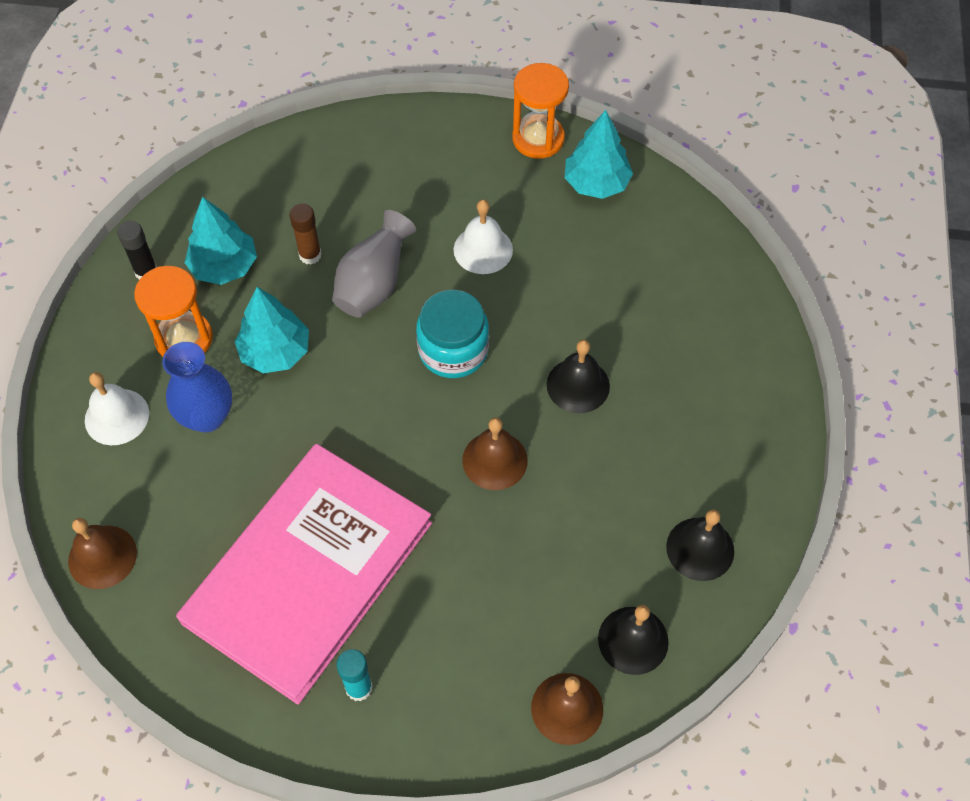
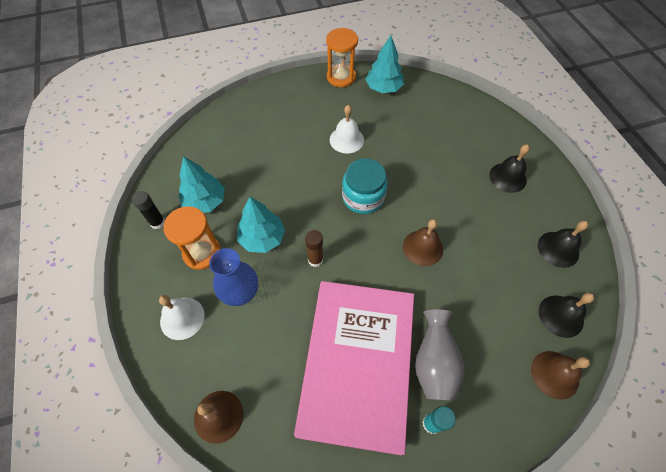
camera: 25 degrees left, 0 degrees up
brown glue stick [289,203,322,264] -> brown glue stick moved to [305,230,323,267]
grey vase [332,210,416,318] -> grey vase moved to [415,310,465,401]
black bell [547,340,610,413] -> black bell moved to [489,144,530,193]

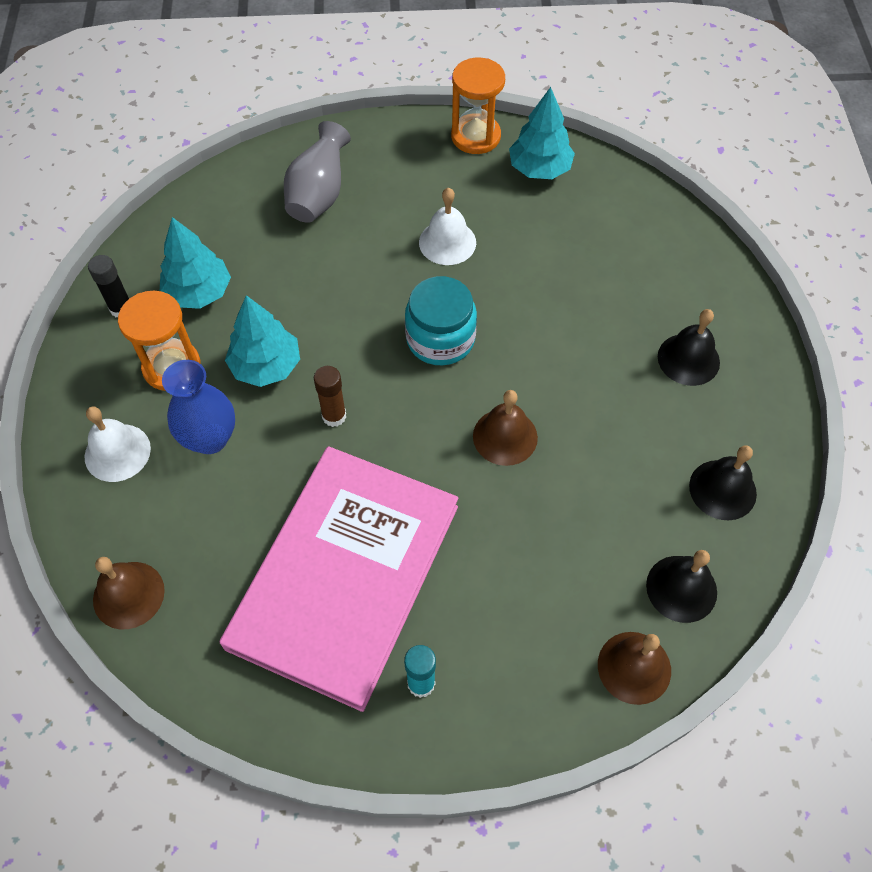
camera: 15 degrees right, 0 degrees up
grey vase [415,310,465,401] -> grey vase moved to [284,121,351,223]

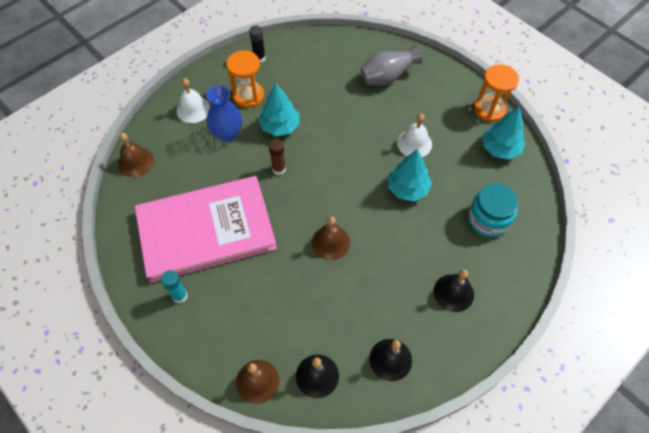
camera: 50 degrees right, 0 degrees up
turquoise tree [160,217,231,309] -> turquoise tree moved to [388,149,432,202]
turquoise jar [405,276,477,365] -> turquoise jar moved to [468,183,519,237]

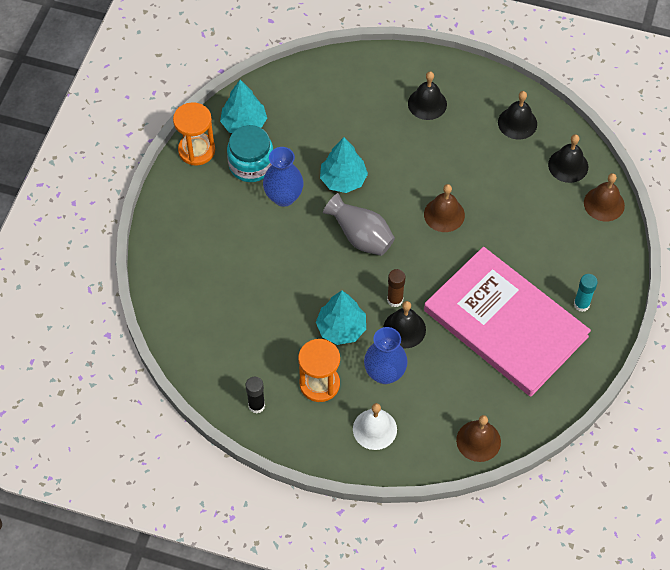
camera: 120 degrees left, 0 degrees up
grey vase [360,44,422,86] -> grey vase moved to [323,193,395,256]
white bell [397,113,432,157] -> blue vase [263,147,304,207]
turquoise jar [468,183,519,237] -> turquoise jar moved to [227,125,273,182]
none -> black bell [383,301,426,348]

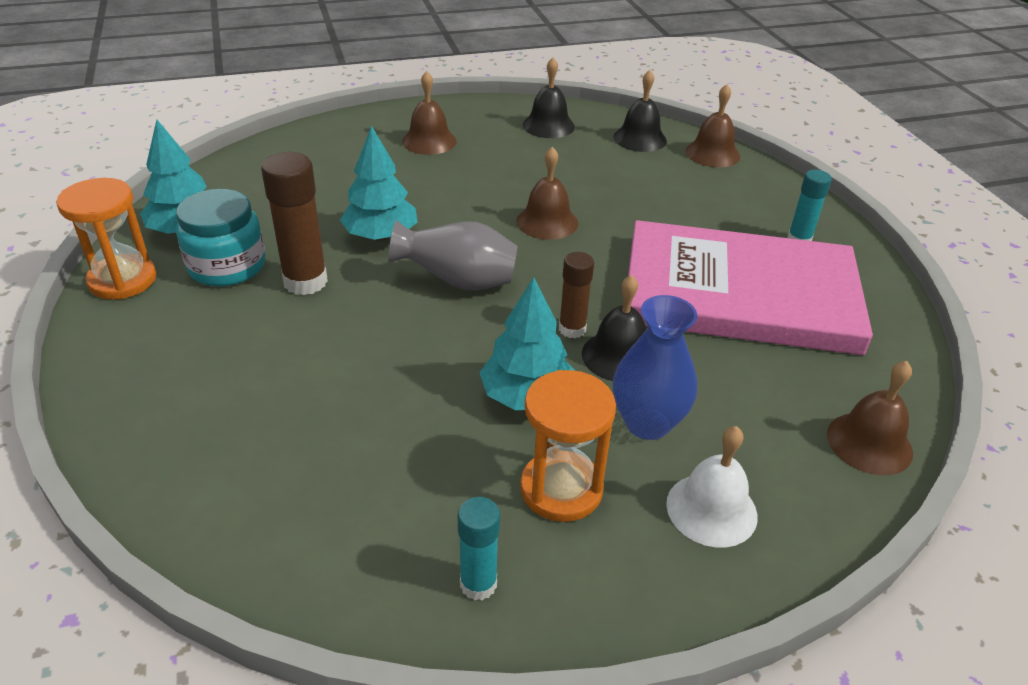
camera: 35 degrees left, 20 degrees down
black glue stick [245,377,265,413] -> turquoise glue stick [458,497,500,601]
blue vase [263,147,304,207] -> brown glue stick [261,152,328,295]
black bell [408,71,447,120] -> brown bell [402,71,457,155]

